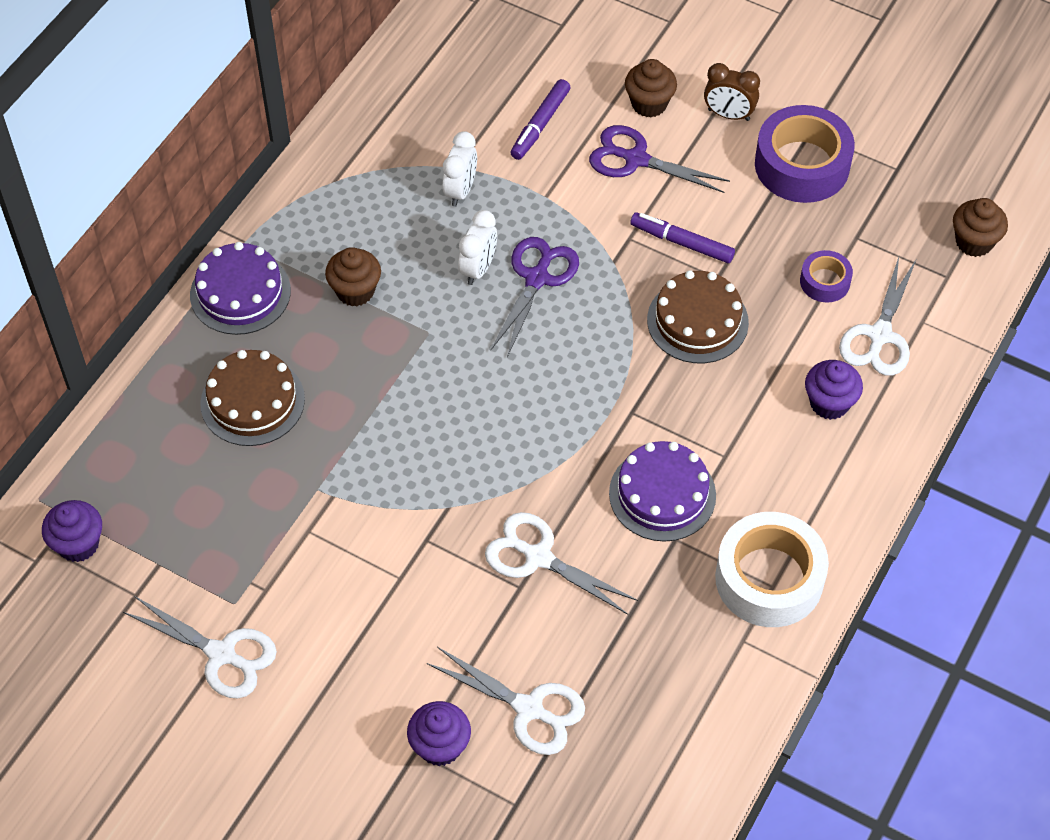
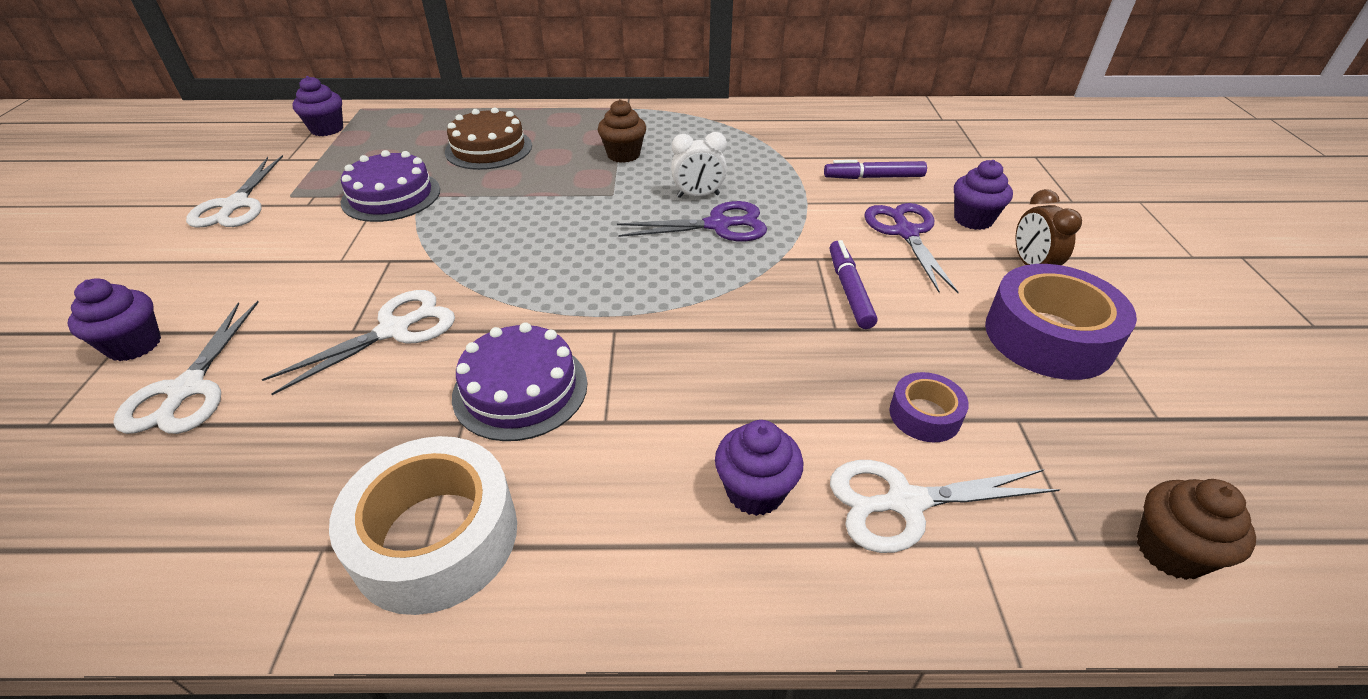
camera: 60 degrees right, 15 degrees down
purple cake [190,242,291,335] -> purple cake moved to [341,150,440,222]
white clock [442,131,477,206] -> none
white scissors [485,512,638,615] -> white scissors turned 45 degrees clockwise [262,290,455,395]
brown cupcake [625,59,677,117] -> purple cupcake [954,160,1013,230]
brown cake [647,270,749,363] -> none

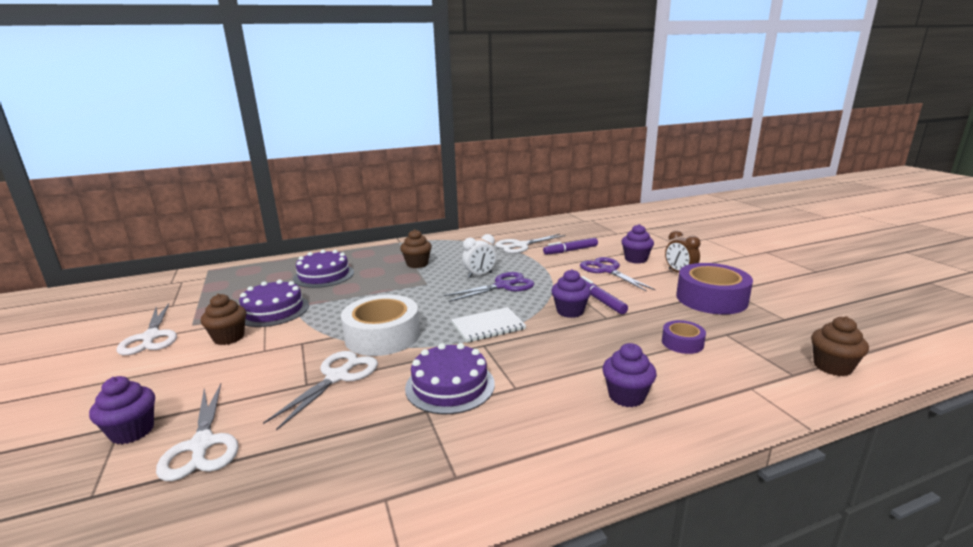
camera: 20 degrees left, 20 degrees down
purple cupcake [292,76,343,136] -> purple cupcake moved to [551,269,591,318]
white tape [329,436,517,615] -> white tape moved to [341,295,420,356]
brown cake [445,107,532,170] -> purple cake [293,250,354,288]
white scissors [830,460,1060,553] -> white scissors moved to [495,234,565,254]
none -> brown cupcake [201,294,246,345]
none -> white notebook [451,307,526,342]

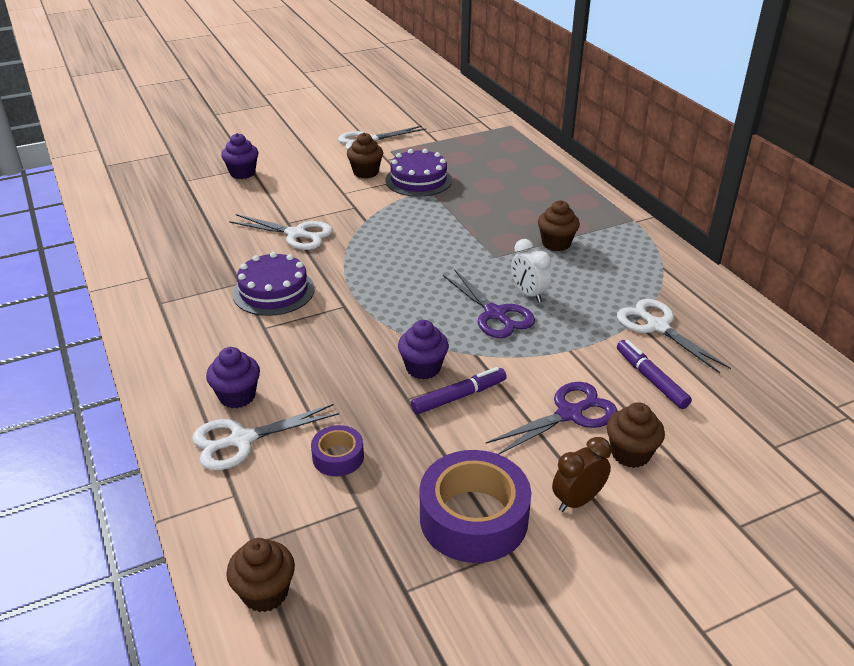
camera: 85 degrees right, 15 degrees up
white scissors [156,383,239,481] -> white scissors moved to [192,404,339,470]
purple cake [293,250,354,288] -> none
white tape [341,295,420,356] -> none
white notebook [451,307,526,342] -> none
purple cupcake [621,224,654,264] -> brown cupcake [607,402,665,468]

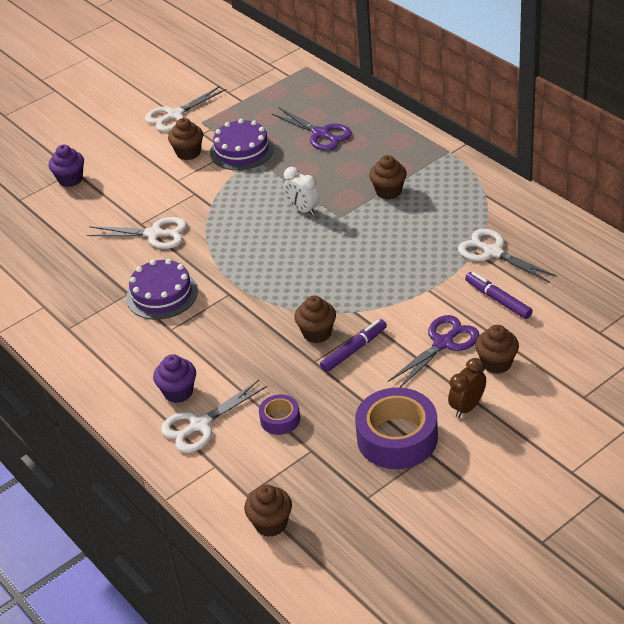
camera: 10 degrees left, 5 degrees up
purple cupcake [398,320,449,379] -> brown cupcake [295,295,336,343]
purple scissors [443,269,535,338] -> purple scissors moved to [271,108,352,151]
white clock [511,239,551,303] -> white clock moved to [284,167,319,216]

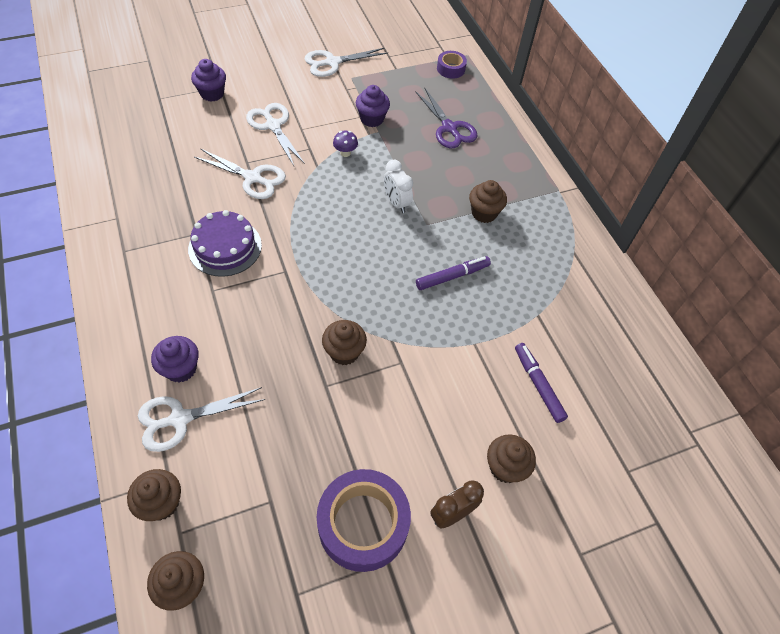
camera: 10 degrees right, 15 degrees up
brown cupcake [168,118,203,160] -> brown cupcake moved to [127,469,181,521]
purple cake [210,119,274,170] -> purple cupcake [356,85,390,127]
purple tape [259,394,300,435] -> purple tape moved to [437,51,467,79]
purple marker [320,319,387,372] -> purple marker moved to [416,256,491,290]
purple scissors [388,315,479,388] -> none
white scissors [458,229,557,283] -> white scissors moved to [246,103,305,166]
none -> purple mushroom [333,131,358,157]

